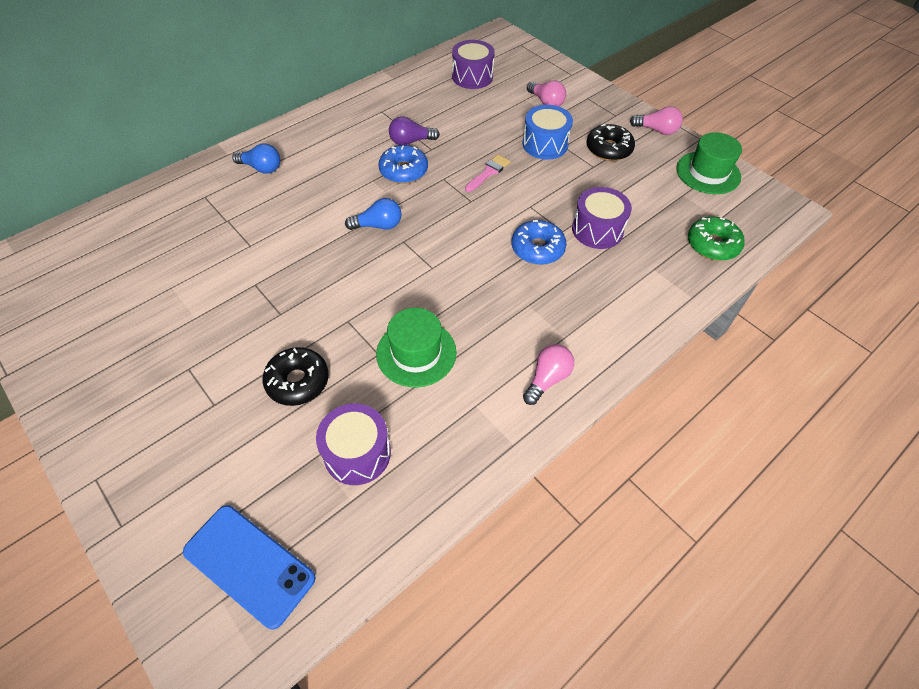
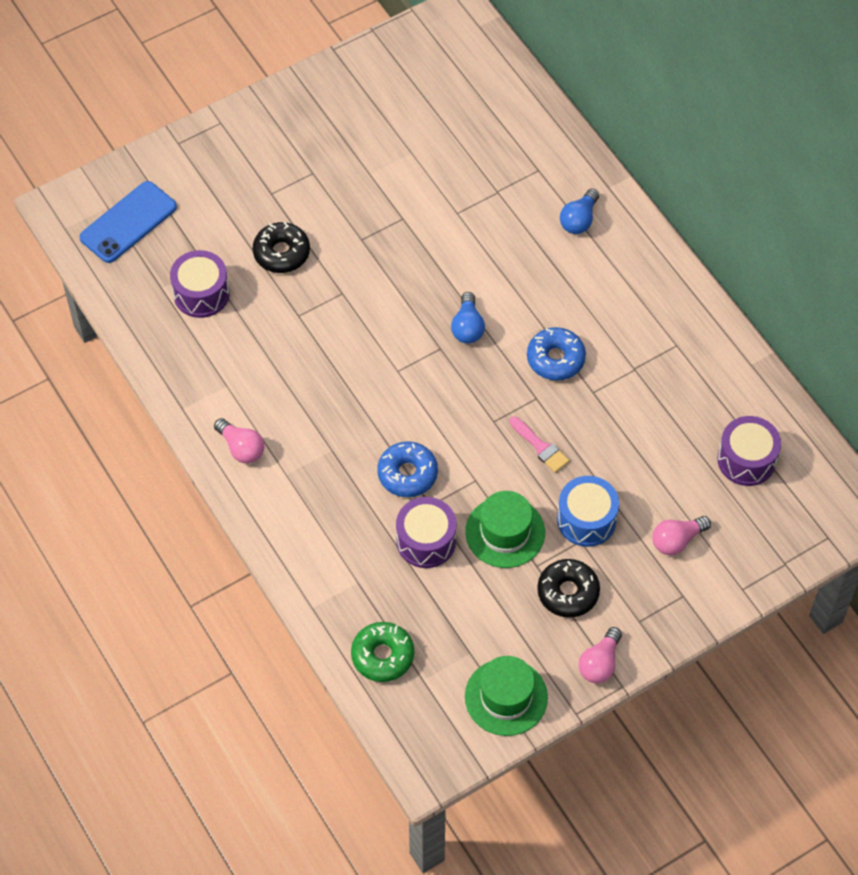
camera: 100 degrees right, 5 degrees up
green hat [376,308,457,387] -> green hat moved to [465,491,545,568]
purple light bulb [389,116,440,145] -> none

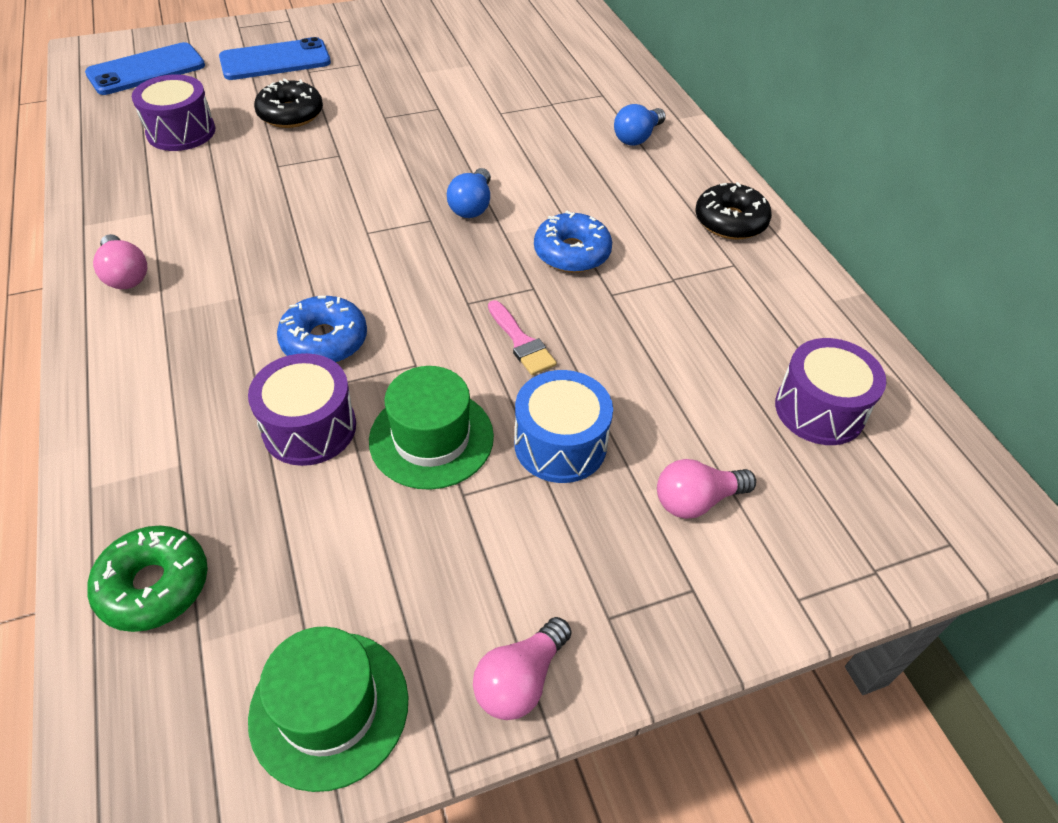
camera: 10 degrees right, 10 degrees down
black donut [537,559,600,618] -> black donut moved to [696,182,772,240]
none -> blue phone [219,37,331,80]

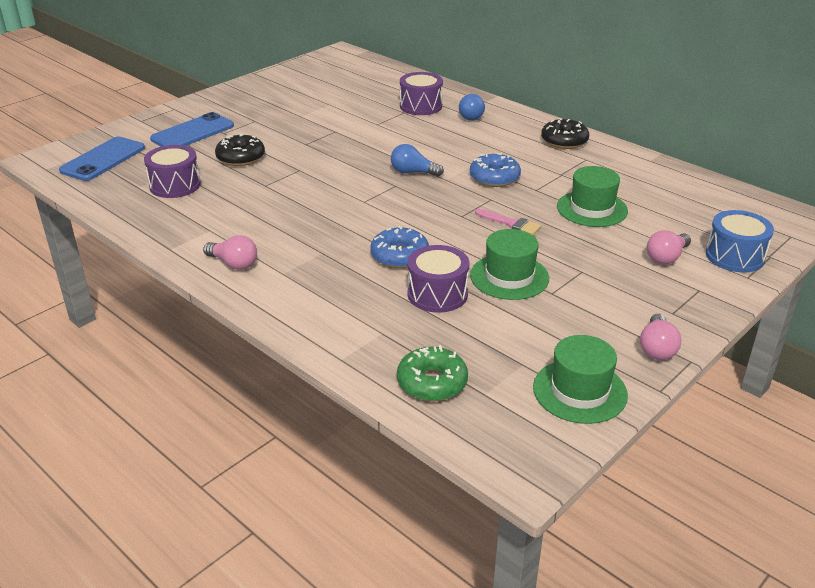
camera: 25 degrees left, 15 degrees down
blue light bulb [447,168,491,218] -> blue light bulb turned 120 degrees clockwise [391,144,444,177]
blue drum [514,370,613,483] -> blue drum moved to [706,210,774,273]
purple drum [775,338,886,445] -> purple drum moved to [400,72,443,115]
none -> green hat [557,166,628,227]

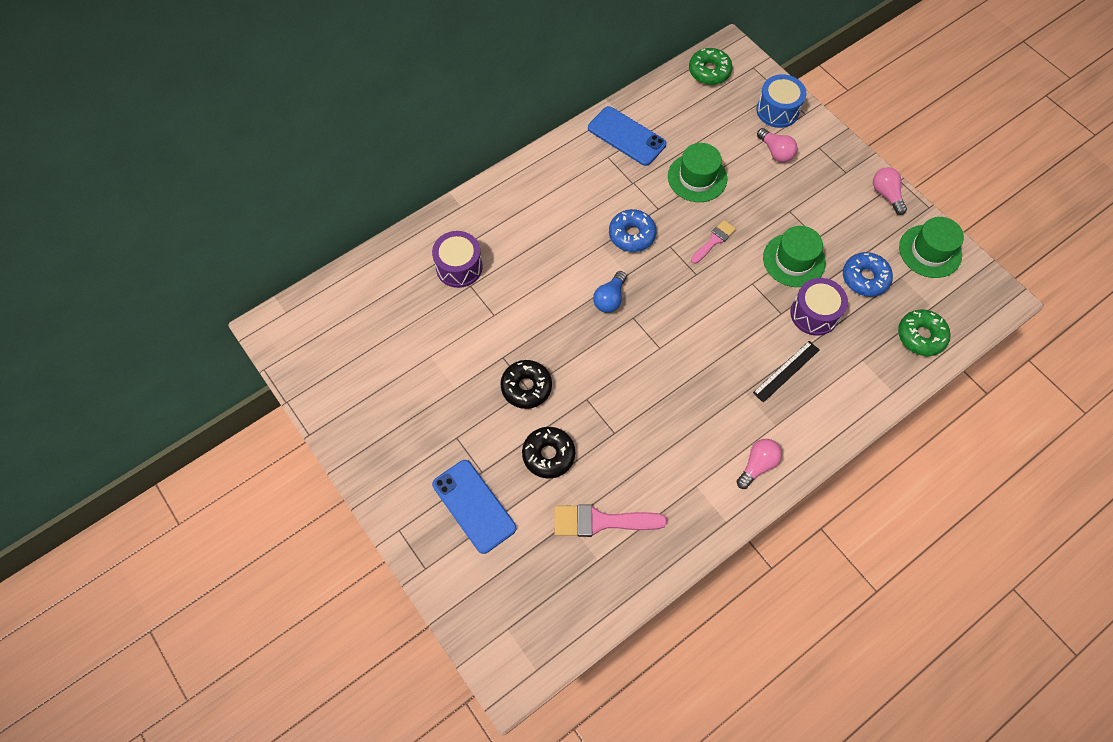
camera: 80 degrees left, 30 degrees up
blue phone [59,137,145,181] -> blue phone moved to [588,106,667,166]
purple drum [144,145,201,198] -> pink brush [554,504,667,537]
blue donut [370,226,429,268] -> blue donut moved to [843,252,893,297]
blue light bulb [459,94,485,121] -> none
black donut [541,118,589,149] -> black donut moved to [500,360,552,409]
pink light bulb [640,314,681,360] -> pink light bulb turned 135 degrees counterclockwise [873,167,907,215]
none -> green donut [689,48,733,85]
none -> black ruler [753,341,820,403]

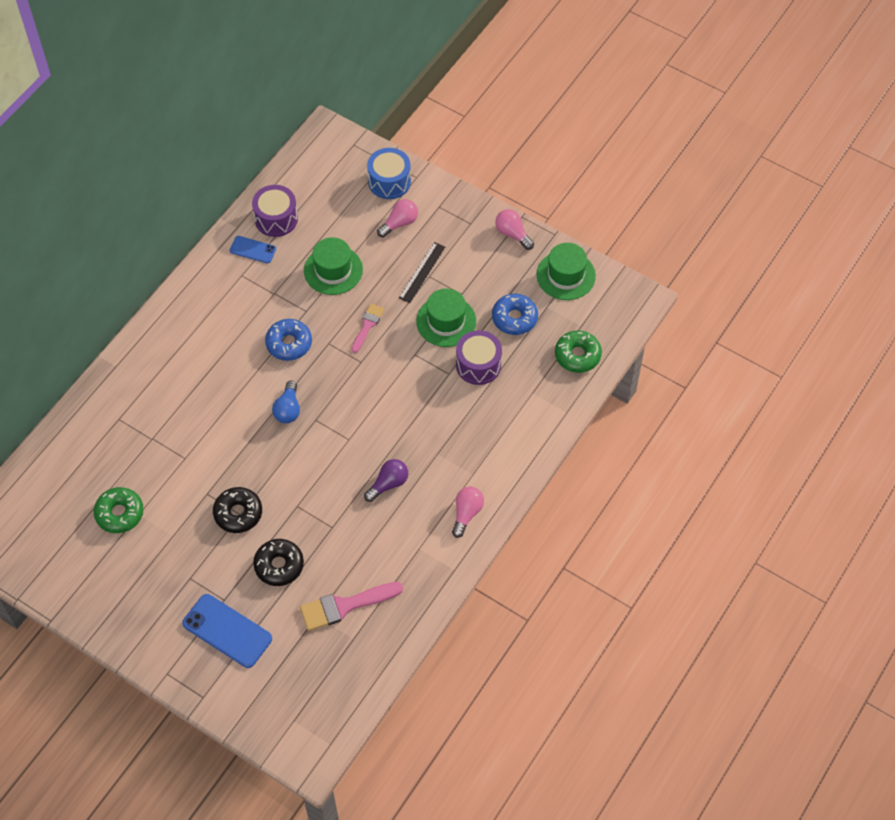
camera: 20 degrees left, 5 degrees down
purple drum [432,231,483,288] -> purple drum moved to [252,185,298,237]
blue phone [588,106,667,166] -> blue phone [230,236,276,263], size x0.57
green donut [689,48,733,85] -> green donut moved to [94,487,144,533]
black ruler [753,341,820,403] -> black ruler moved to [399,242,445,303]
pink light bulb [757,128,798,162] -> pink light bulb turned 75 degrees counterclockwise [377,199,418,238]
none -> purple light bulb [364,459,408,502]

